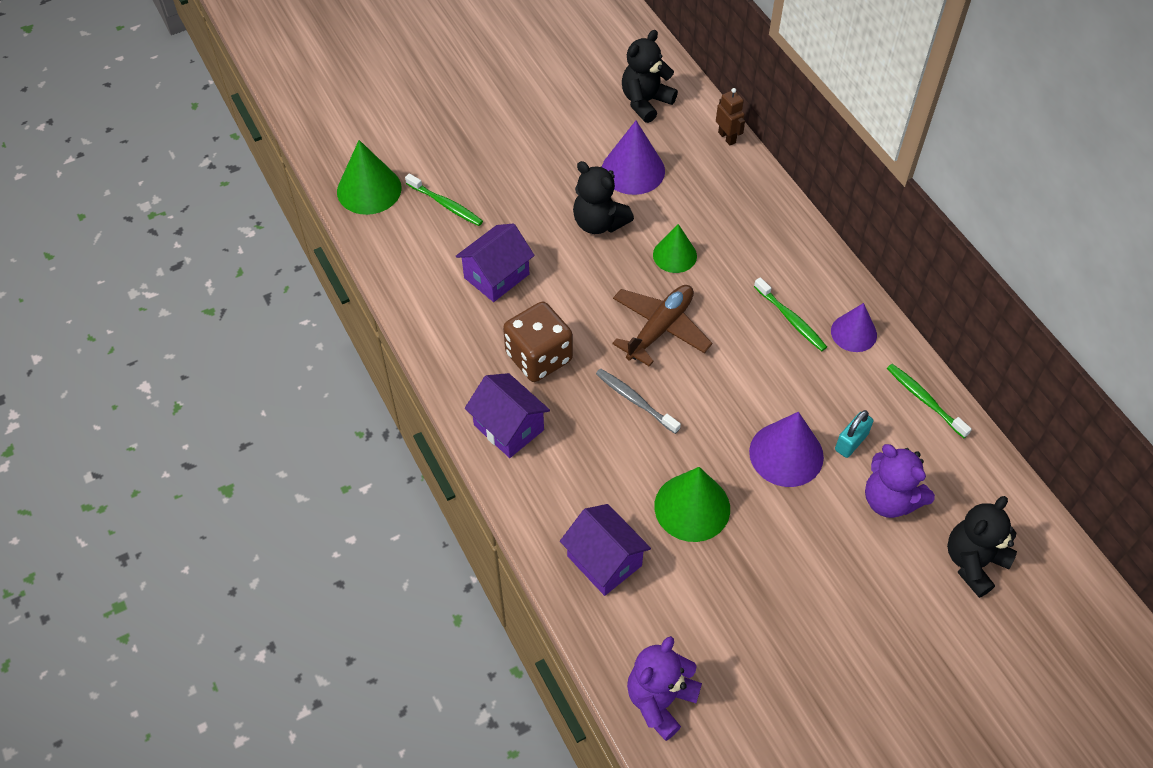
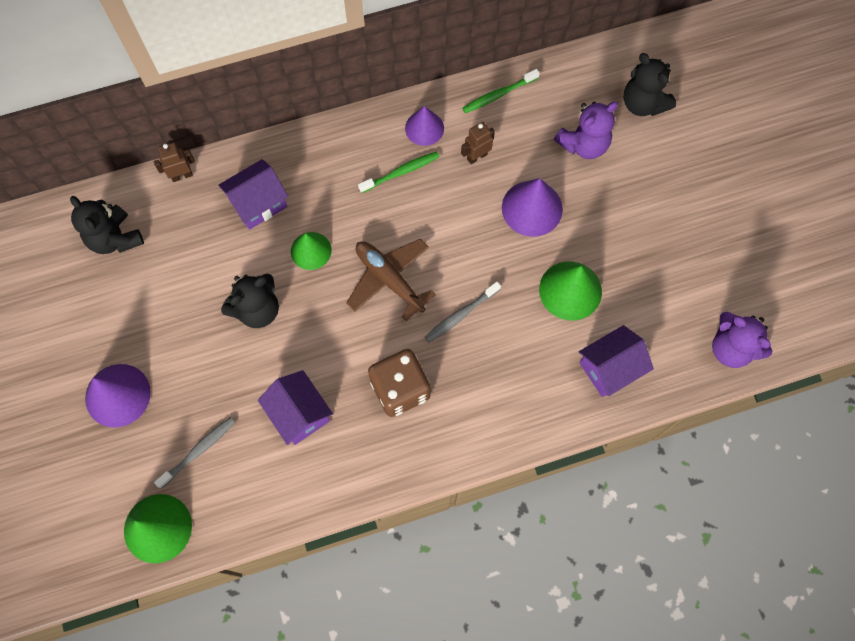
camera: 80 degrees left, 15 degrees up
green toothbrush [405,173,483,226] -> grey toothbrush [154,417,235,489]
purple house [465,373,550,458] -> purple house moved to [218,159,288,230]
purple cone [602,121,665,195] -> purple cone moved to [85,364,151,428]
turquoise padlock [835,410,874,458] -> none
none -> brown robot [461,122,495,164]

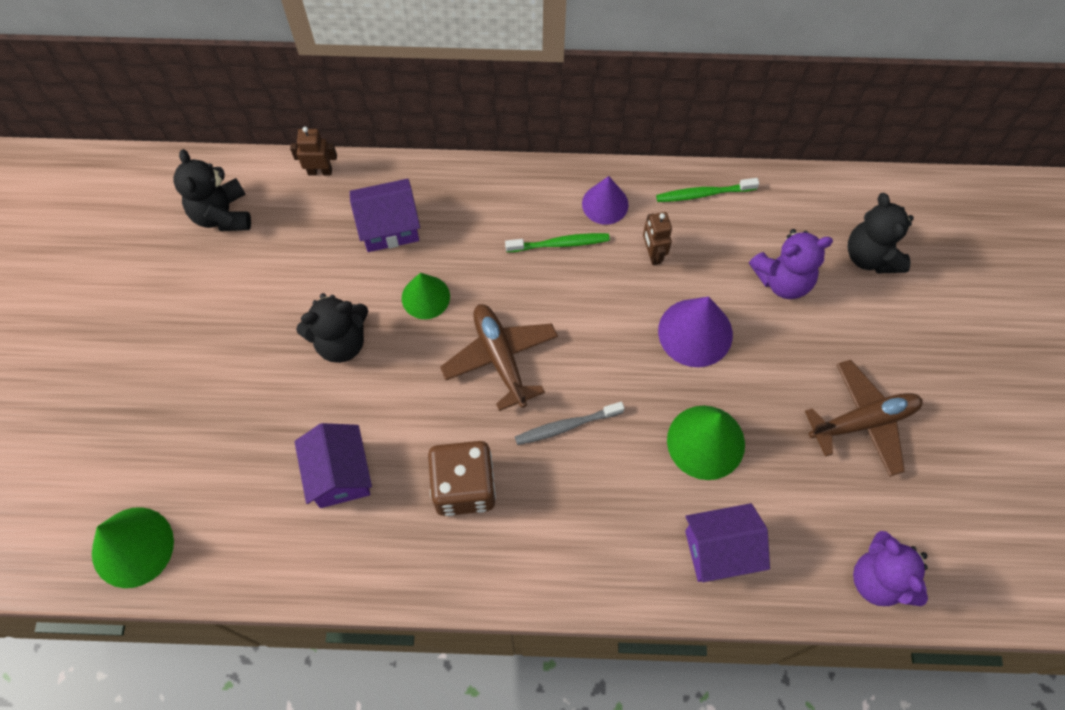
camera: 20 degrees right, 5 degrees down
purple cone [85,364,151,428] -> none
grey toothbrush [154,417,235,489] -> none
brown robot [461,122,495,164] -> brown robot turned 90 degrees counterclockwise [643,212,672,265]
none -> brown plane [805,360,923,477]

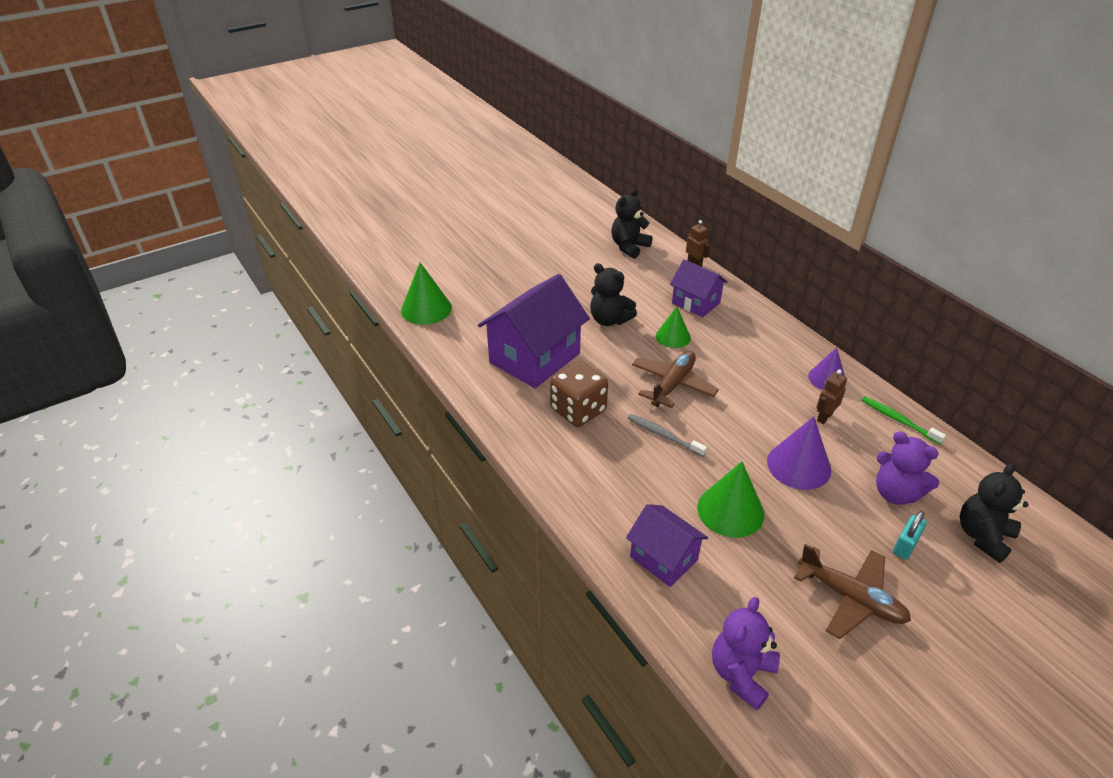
camera: 55 degrees right, 25 degrees down
purple house [294,423,372,508] -> purple house [478,274,590,388], size x1.74
green toothbrush [505,233,610,252] -> none
none -> turquoise padlock [893,511,927,560]

